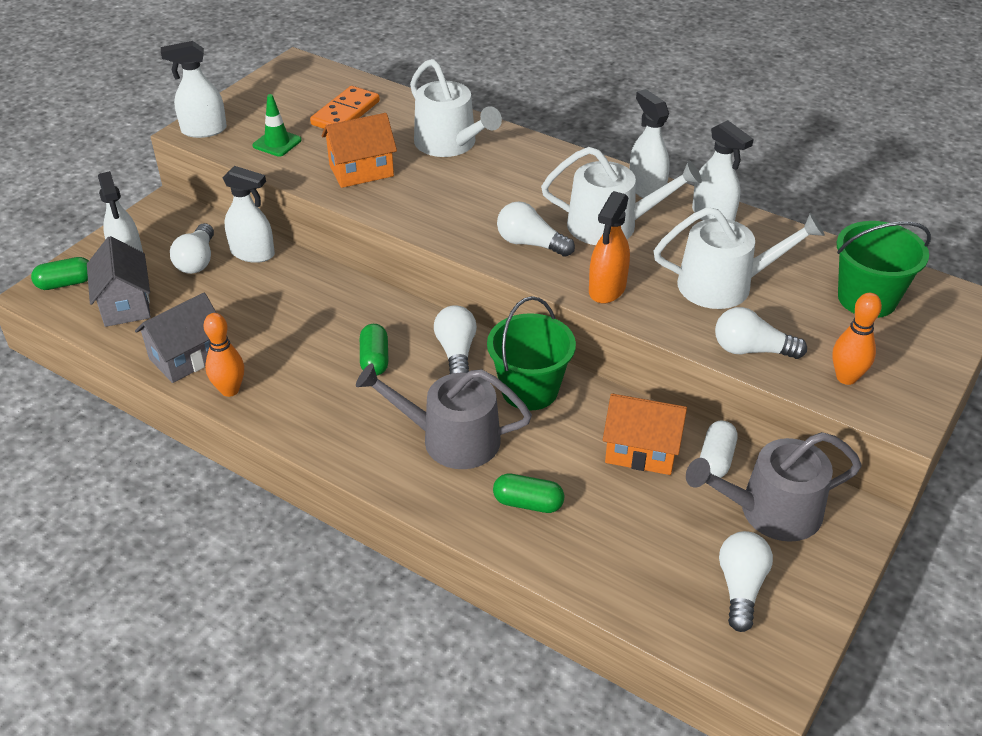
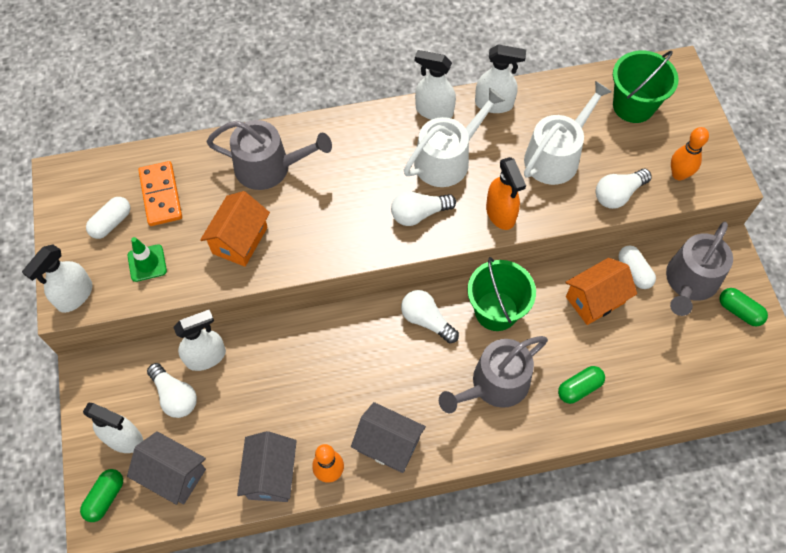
camera: 45 degrees left, 20 degrees up
green capsule [360,324,389,375] -> green capsule moved to [719,288,768,326]
white watering can [410,59,502,157] -> grey watering can [207,120,332,190]
white light bulb [719,531,773,632] -> none
none -> white capsule [86,197,130,239]
none -> grey house [351,402,426,473]

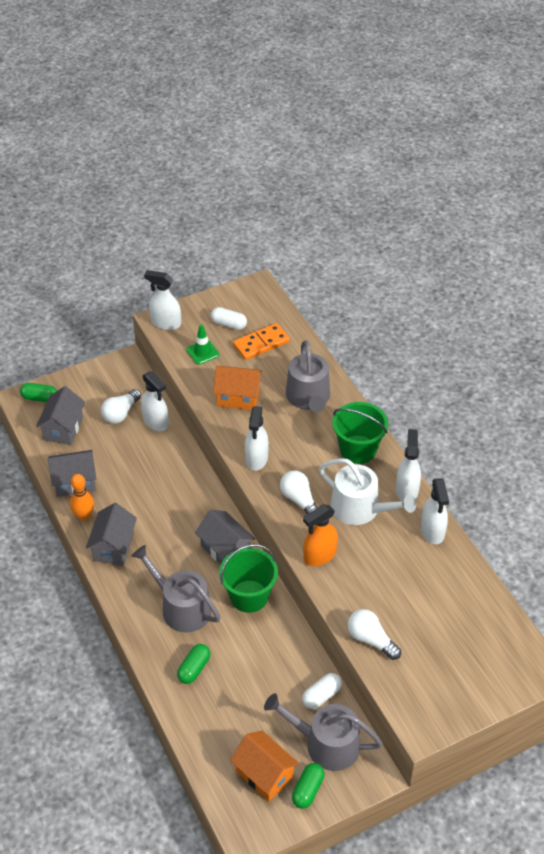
camera: 75 degrees right, 15 degrees down
white spray bottle [83,402,143,453] -> white spray bottle moved to [245,406,269,471]
white light bulb [401,290,459,343] -> grey house [195,509,255,565]
white watering can [524,81,612,185] -> none
green capsule [558,366,605,404] -> green capsule turned 75 degrees clockwise [177,644,210,684]
orange house [565,258,637,325] -> orange house moved to [230,731,299,801]
green bucket [613,51,679,123] -> green bucket moved to [332,402,388,464]
orange bowling pin [671,127,709,180] -> none

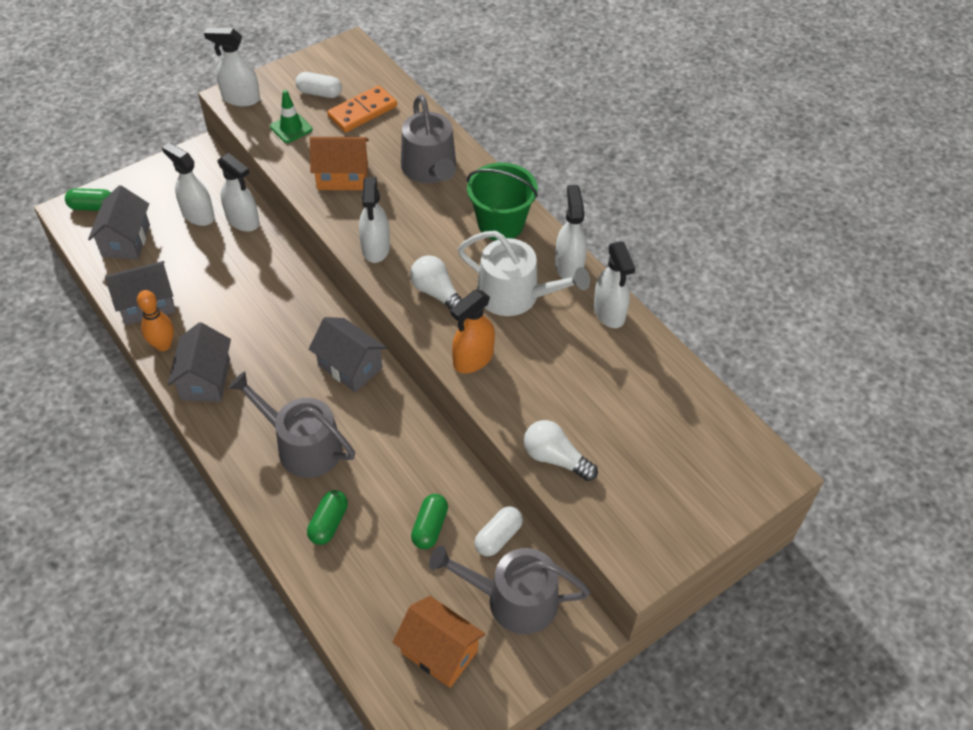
camera: 10 degrees left, 5 degrees up
white light bulb [101,389,141,424] -> white spray bottle [162,143,215,226]
green bucket [219,544,278,613] -> none
green capsule [292,763,325,809] -> green capsule moved to [411,494,448,549]

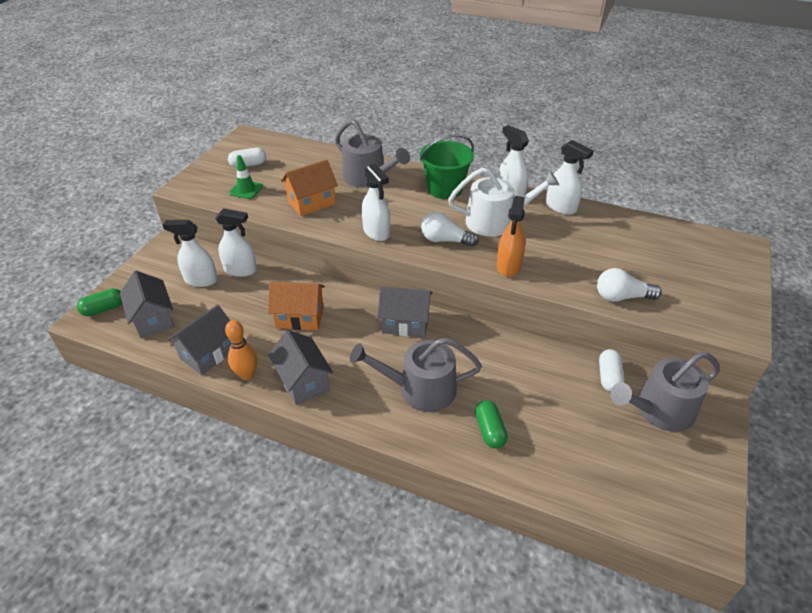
camera: 30 degrees left, 10 degrees down
white spray bottle [204,27,260,106] -> none
orange domino [327,85,397,132] -> none
orange house [393,596,485,688] -> orange house moved to [268,282,325,330]
green capsule [411,494,448,549] -> none

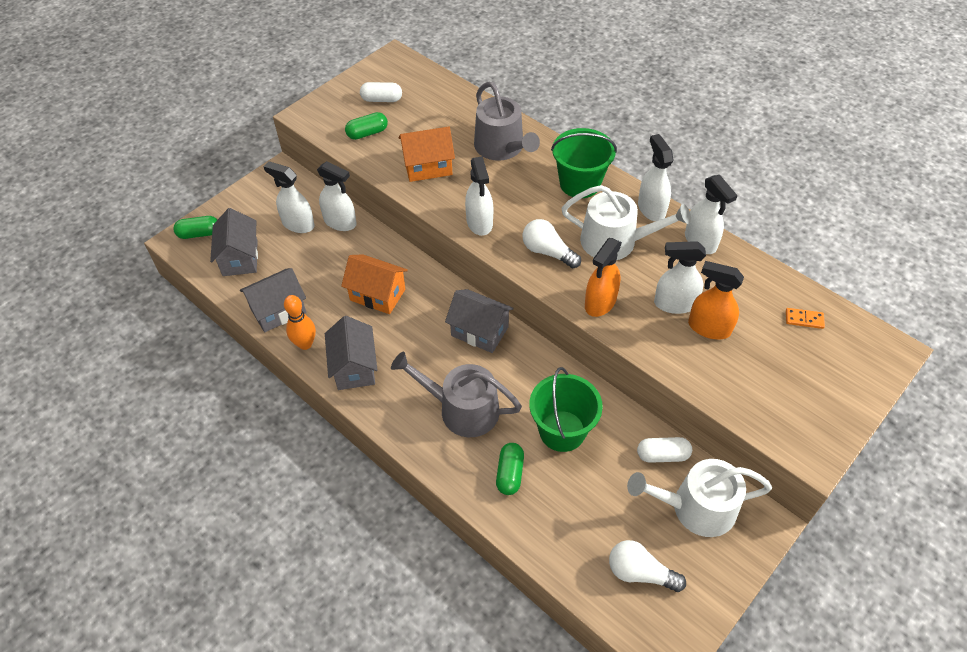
camera: 20 degrees right, 10 degrees up
green traffic cone [229,155,263,199] -> green capsule [345,112,388,140]
white light bulb [597,268,662,302] -> white light bulb moved to [609,540,686,592]
white capsule [599,349,624,392] -> white capsule turned 60 degrees clockwise [637,437,692,463]
grey watering can [610,352,720,432] -> white watering can [627,459,772,537]
none -> green bucket [529,367,603,452]
none -> white spray bottle [654,241,706,314]
none -> orange spray bottle [688,261,744,339]
none -> orange domino [786,308,825,329]

